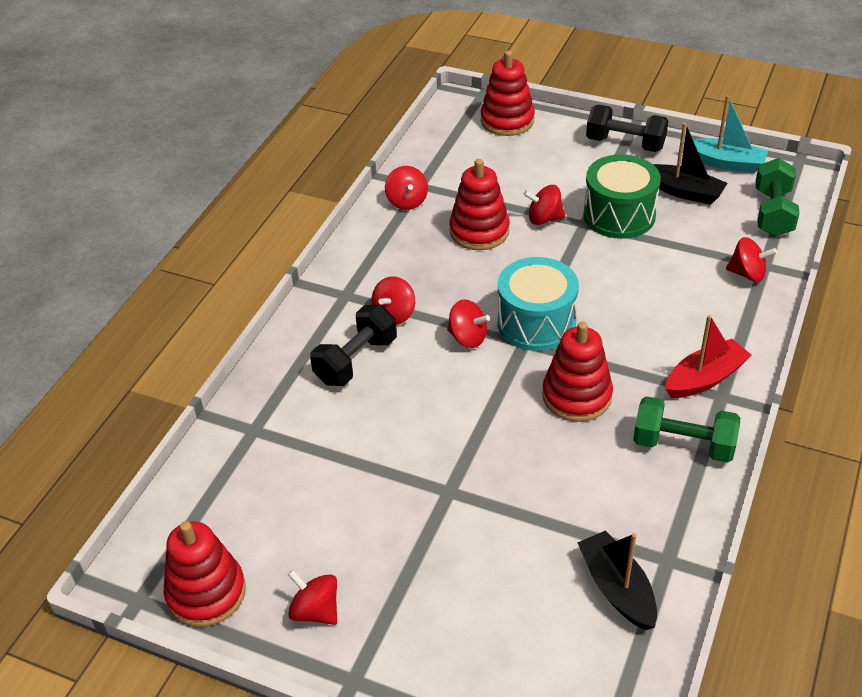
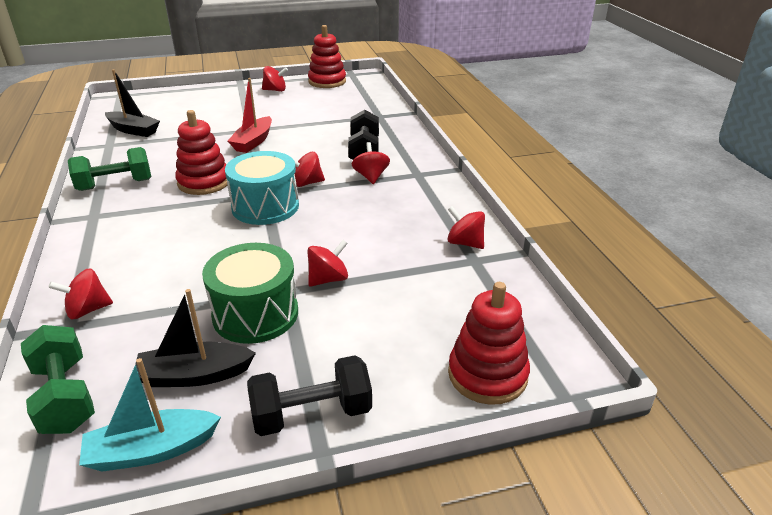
camera: 140 degrees right, 10 degrees down
red stacking toy [449,159,510,250] -> none
red boat [665,315,752,398] -> red boat moved to [228,78,272,153]

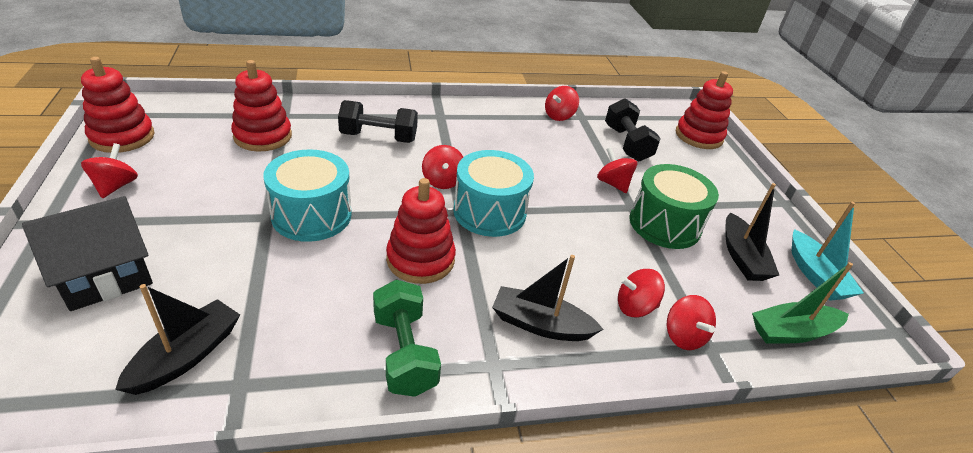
camera: 90 degrees left, 5 degrees up
green dumbbell [21,325,95,434] -> green boat [752,262,853,344]
red boat [228,78,272,153] -> turquoise drum [264,149,352,242]
black dumbbell [247,355,372,436] -> black dumbbell moved to [605,98,661,162]
red spinning top [352,142,390,184] -> red spinning top moved to [618,269,665,317]
none -> black house [22,196,153,311]
none -> red stacking toy [231,60,292,152]
none -> black boat [492,255,603,341]

